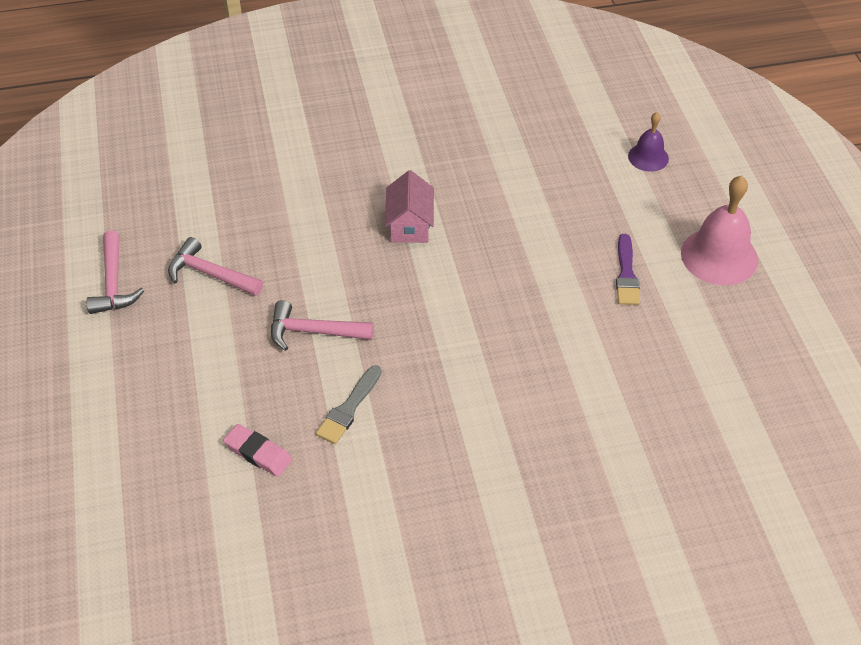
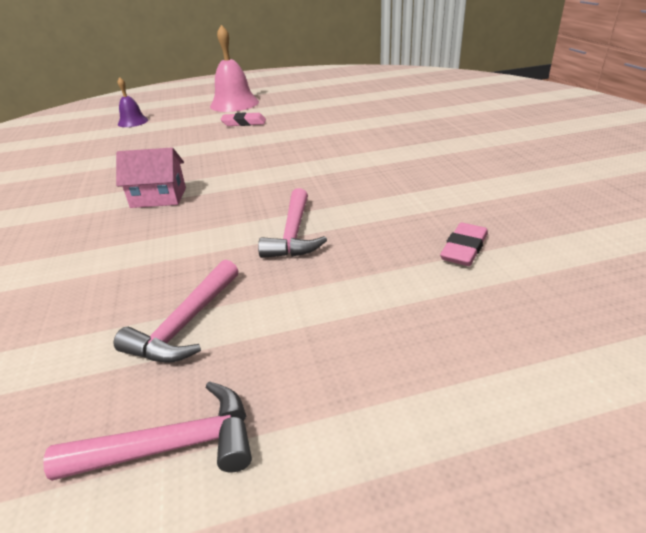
camera: 90 degrees left, 15 degrees down
grey brush [316,365,381,444] -> none
purple brush [616,234,640,305] -> pink eraser [220,112,266,126]

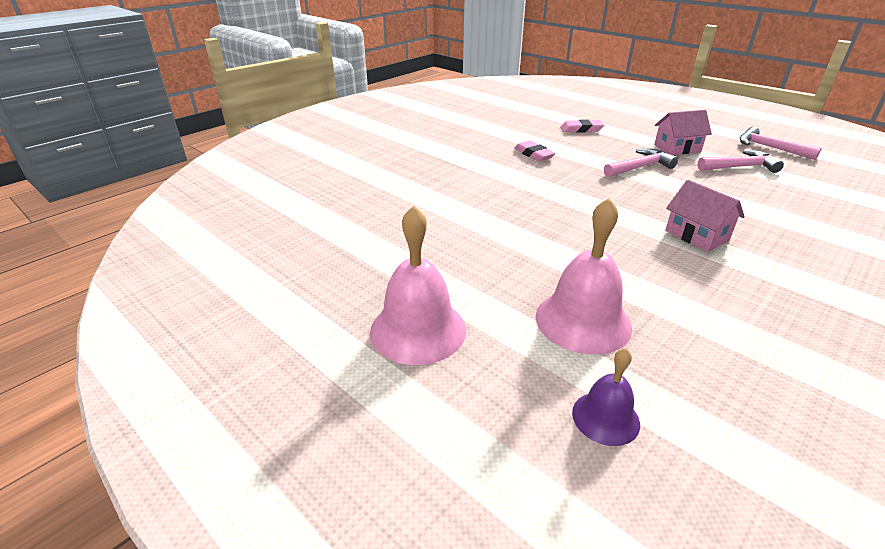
camera: 125 degrees left, 0 degrees up
pink eraser [220,112,266,126] -> pink eraser moved to [514,141,556,161]
none -> pink bell [536,198,632,355]
none -> pink house [654,110,712,155]

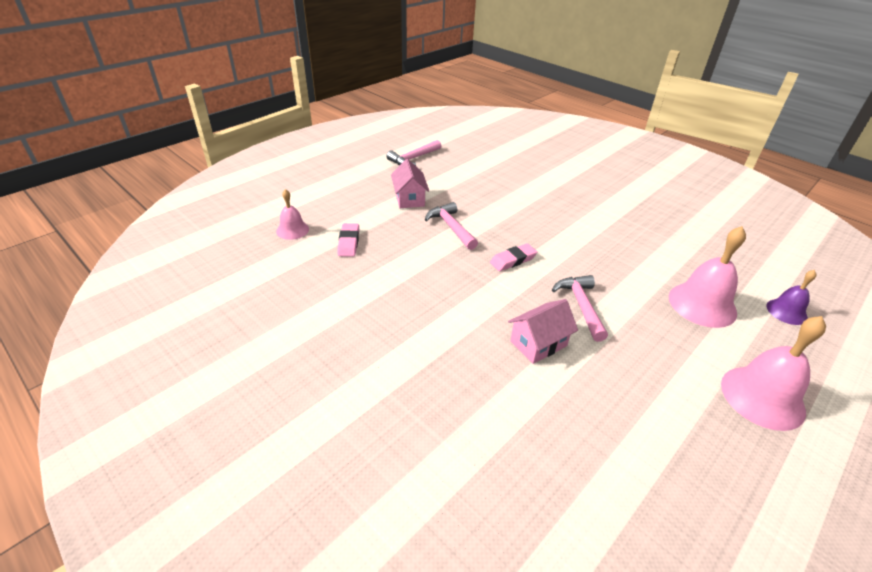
camera: 90 degrees left, 5 degrees up
pink eraser [514,141,556,161] -> pink eraser moved to [490,243,537,271]
pink house [665,180,745,252] -> pink house moved to [508,299,578,364]
pink hammer [697,150,784,173] -> pink hammer moved to [552,275,608,342]
none -> pink bell [276,189,309,240]

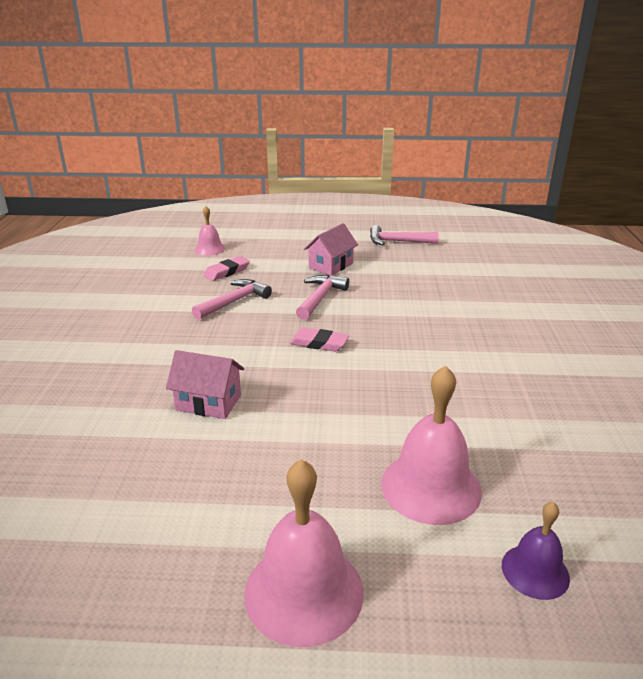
camera: 50 degrees right, 10 degrees down
pink hammer [552,275,608,342] -> pink hammer moved to [192,279,272,320]

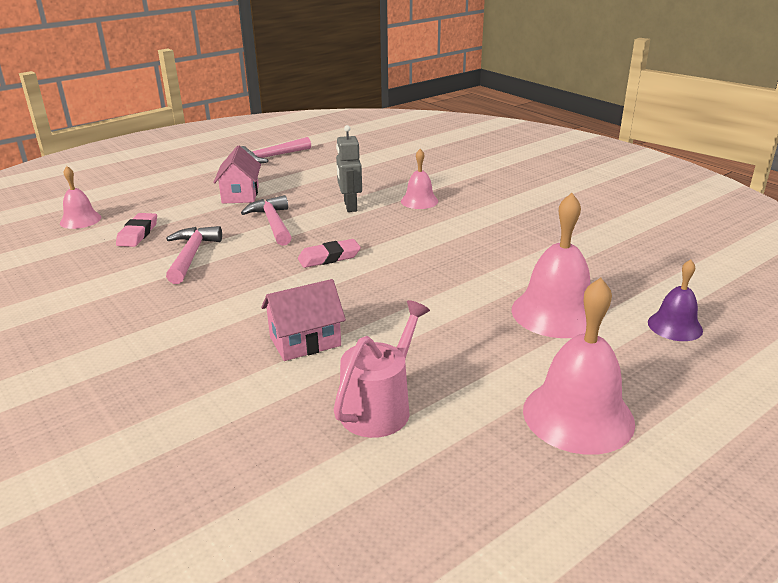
camera: 40 degrees left, 0 degrees up
none -> pink watering can [334,300,430,438]
none -> grey robot [336,125,362,212]
none -> pink bell [401,149,438,209]

